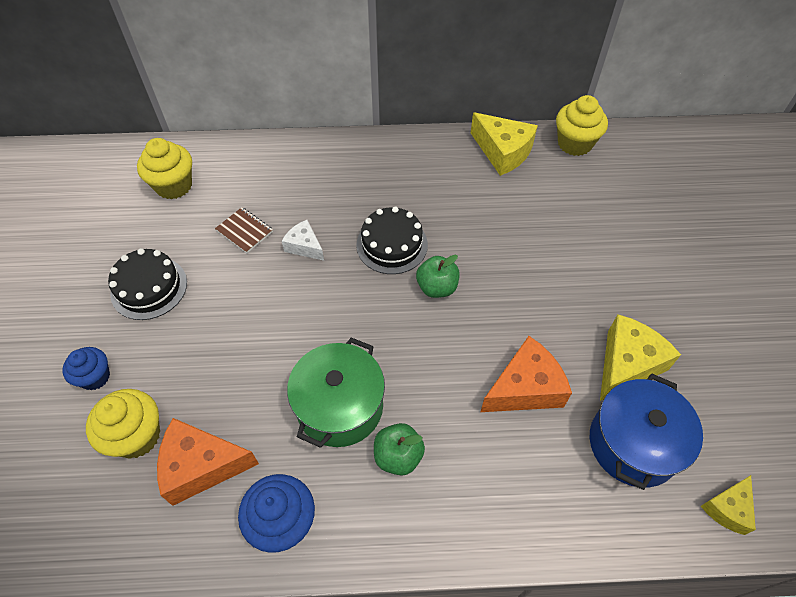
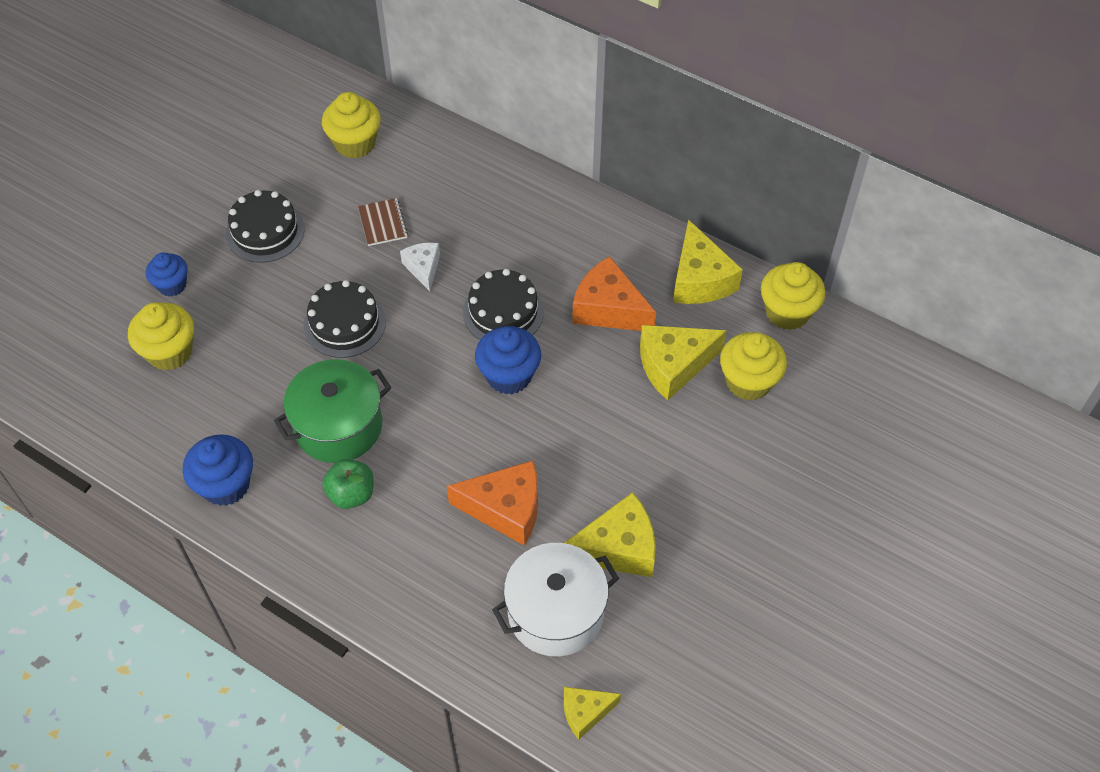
camera: 35 degrees right, 0 degrees up
orange cheese [157,418,259,506] -> orange cheese moved to [572,256,656,331]
green apple [416,255,460,298] -> blue cupcake [475,326,541,394]
blue pot [590,373,703,490] -> white pot [492,543,619,656]
none -> black cake [304,280,386,358]
none -> yellow cheese [640,325,727,400]
none -> yellow cupcake [720,332,787,401]

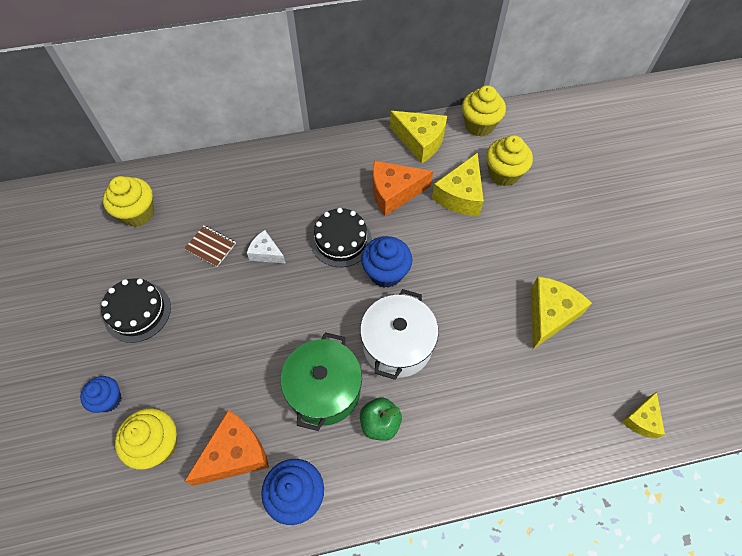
camera: 45 degrees left, 5 degrees up
black cake [304,280,386,358] -> none
orange cheese [447,460,538,546] -> orange cheese moved to [185,410,269,486]
white pot [492,543,619,656] -> white pot moved to [360,289,439,380]

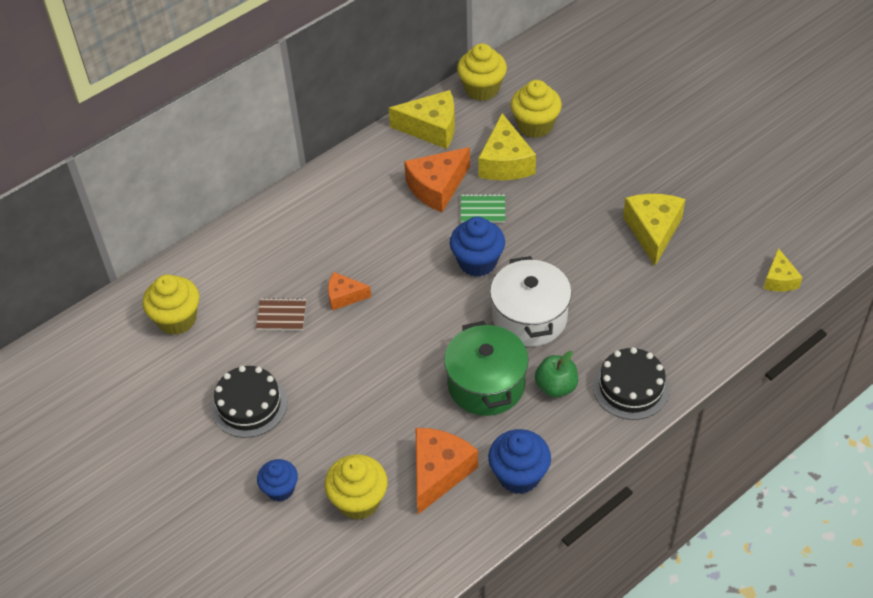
camera: 25 degrees left, 10 degrees down
white cheese [247,230,286,263] -> orange cheese [328,272,371,310]
black cake [311,208,372,267] -> black cake moved to [593,347,670,420]
none -> green notebook [461,194,505,223]

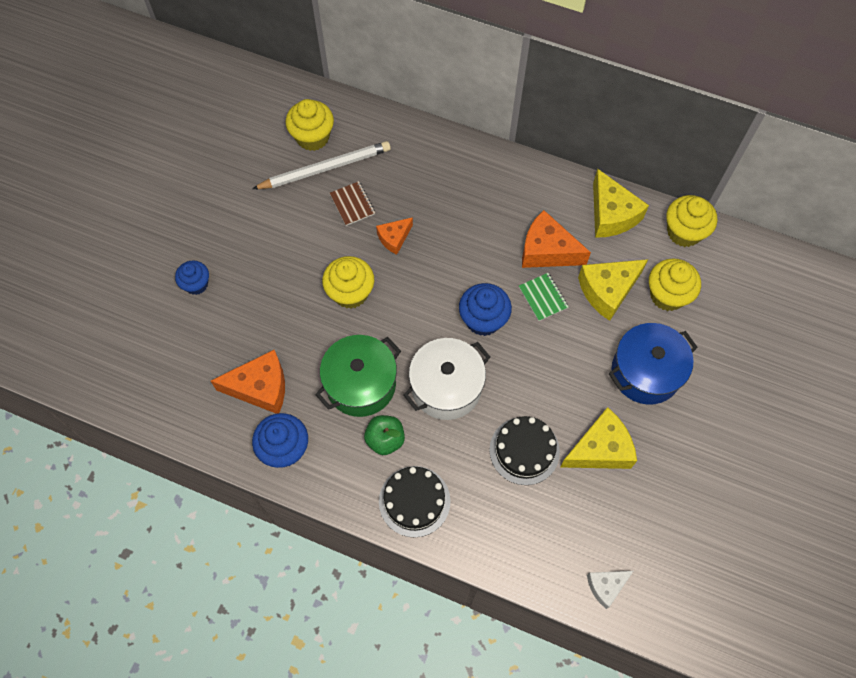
camera: 60 degrees right, 15 degrees up
black cake [211,366,287,438] -> black cake moved to [489,416,560,485]
yellow cupcake [325,454,388,520] -> yellow cupcake moved to [322,256,374,309]
orange cheese [328,272,371,310] -> orange cheese turned 105 degrees counterclockwise [376,217,413,255]
yellow cheese [763,248,803,292] -> white cheese [587,571,633,609]
none -> white pencil [252,141,391,189]
none -> blue pot [609,323,698,405]

